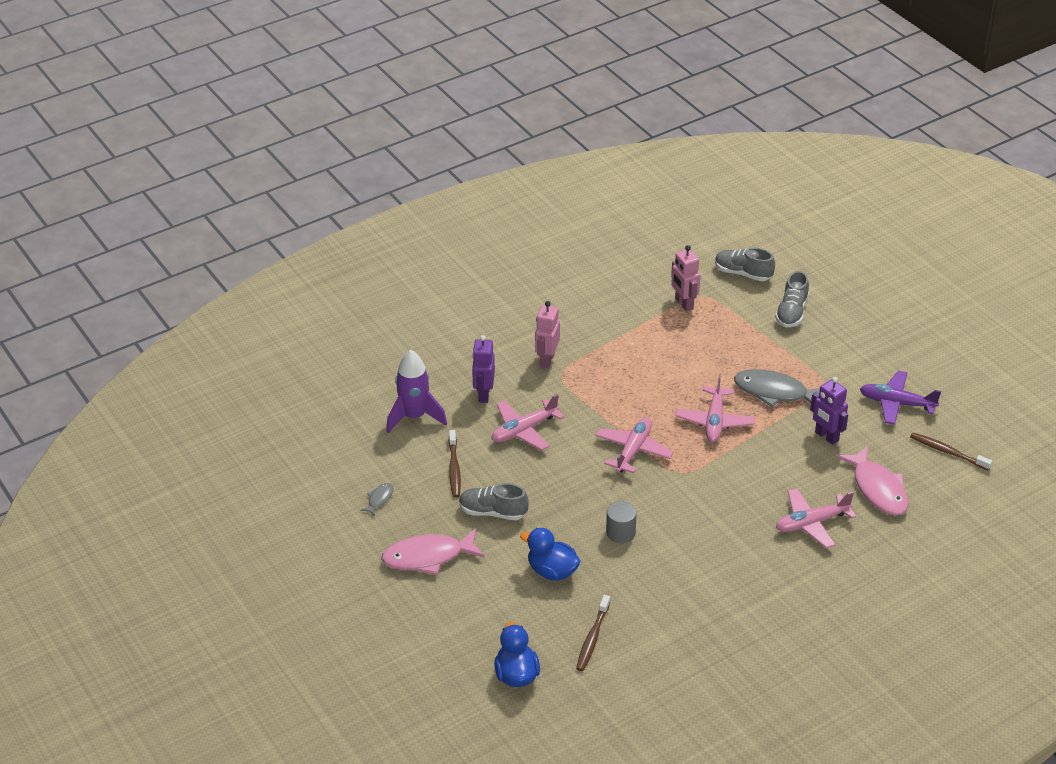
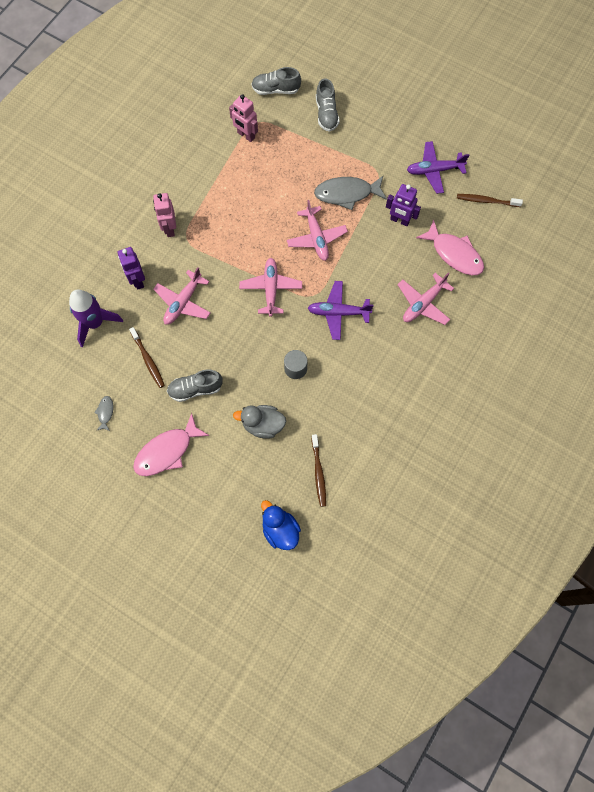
camera: 25 degrees left, 30 degrees up
blue duck [520,528,581,581] -> grey duck [233,405,286,439]
none -> purple plane [308,281,373,340]

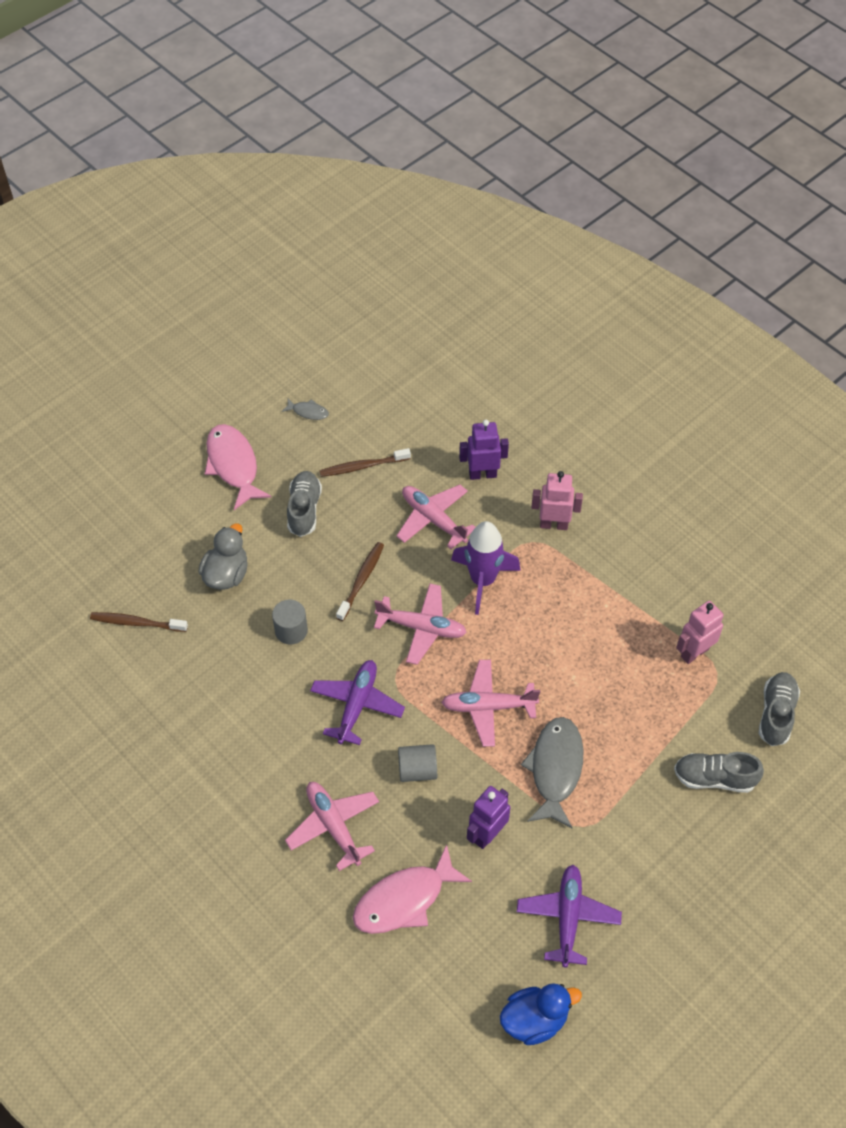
camera: 105 degrees right, 15 degrees down
purple rocket [69,290,123,347] -> purple rocket moved to [451,521,521,615]
blue duck [261,500,301,550] -> blue duck moved to [500,983,582,1045]
brown toothbrush [457,194,523,207] -> brown toothbrush moved to [336,542,384,621]
none -> grey cylinder [398,744,437,782]

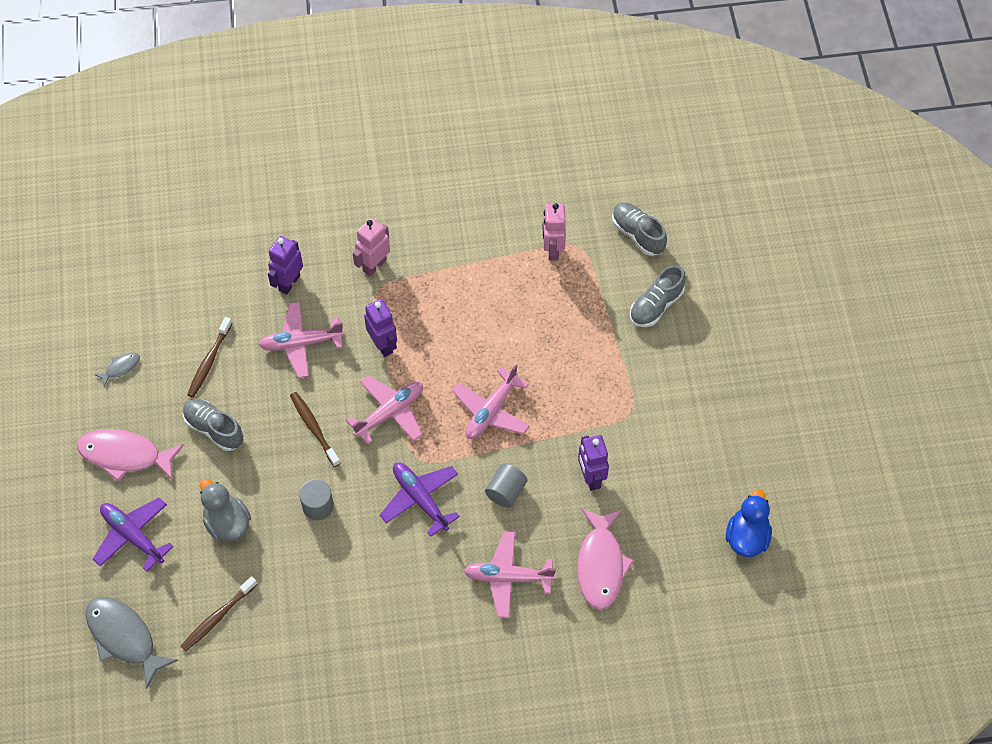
camera: 55 degrees left, 5 degrees up
purple rocket [451,521,521,615] -> purple robot [364,299,397,357]
purple plane [517,865,622,967] -> purple plane moved to [93,497,173,572]
grey fish [521,717,583,828] -> grey fish moved to [85,597,178,690]

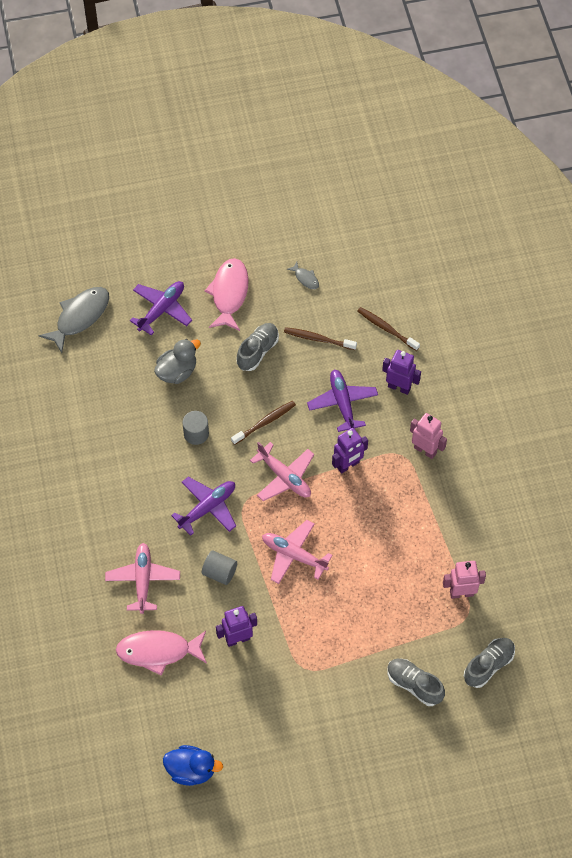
camera: 85 degrees right, 0 degrees up
brown toothbrush [181,576,257,651] -> brown toothbrush moved to [358,307,420,351]
pink plane [258,302,344,378] -> purple plane [307,370,378,432]

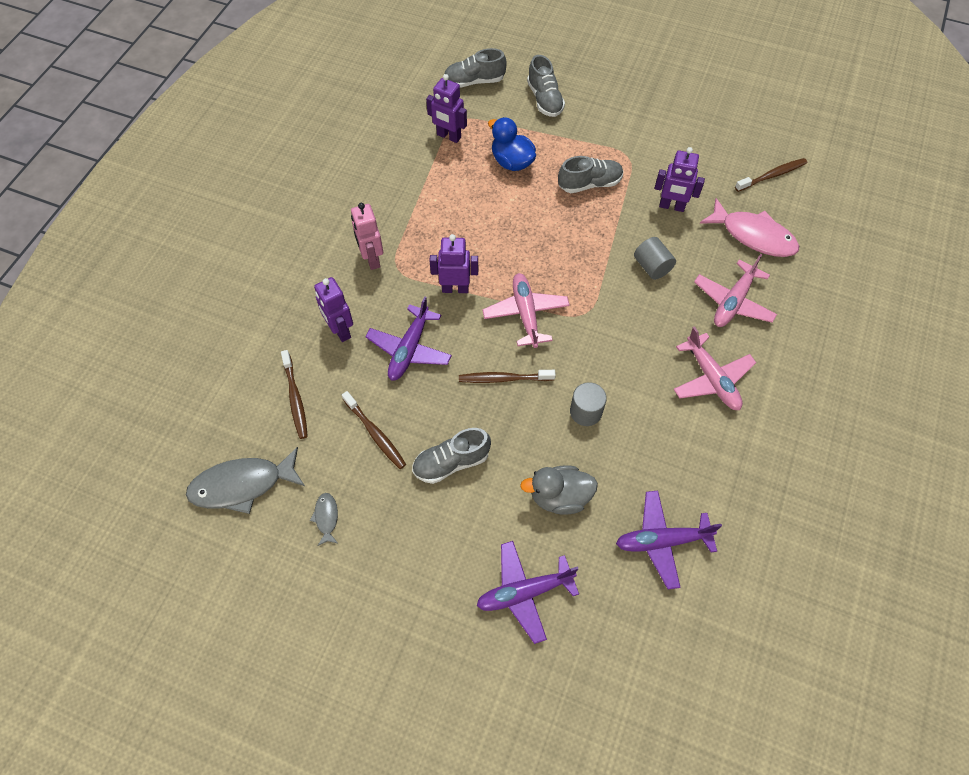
camera: 145 degrees left, 0 degrees up
grey fish [39,287,109,353] -> grey fish moved to [186,447,305,514]
blue duck [163,745,223,786] -> blue duck moved to [488,117,536,171]
purple plane [171,477,236,536] -> purple plane moved to [616,490,722,589]
pink fish [205,258,249,331] -> none
pink plane [262,520,333,584] -> pink plane moved to [673,326,756,410]
pink robot [443,561,486,599] -> purple robot [426,74,467,143]
none -> grey shoe [558,156,624,193]
none -> brown toothbrush [735,158,807,192]

